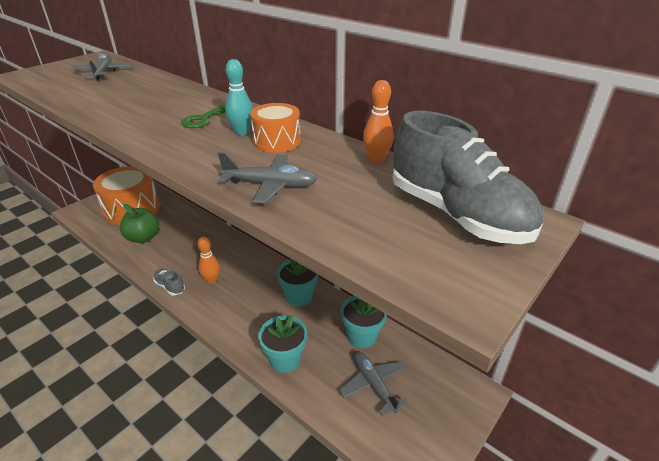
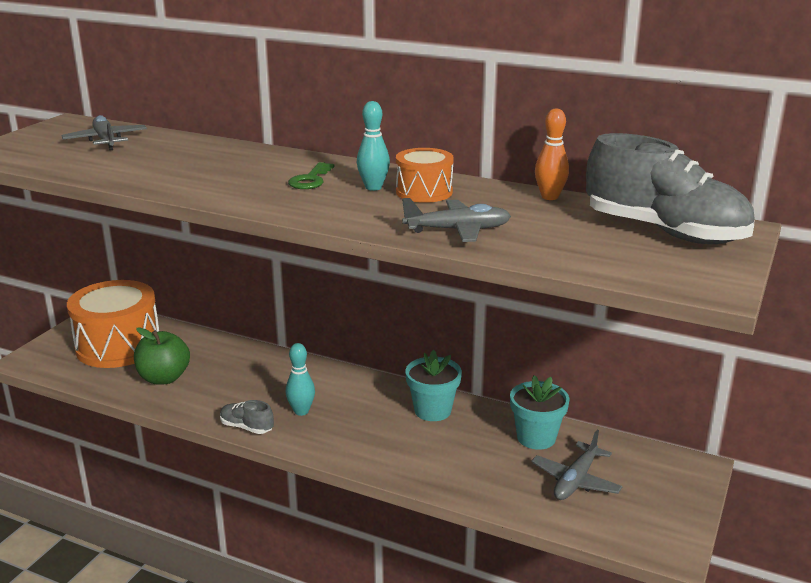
camera: 15 degrees left, 10 degrees down
orange bowling pin [197,237,220,284] -> turquoise bowling pin [286,343,315,416]
turquoise flower pot [258,315,307,373] -> none
grey plane [339,352,408,416] -> grey plane turned 105 degrees counterclockwise [532,430,623,500]

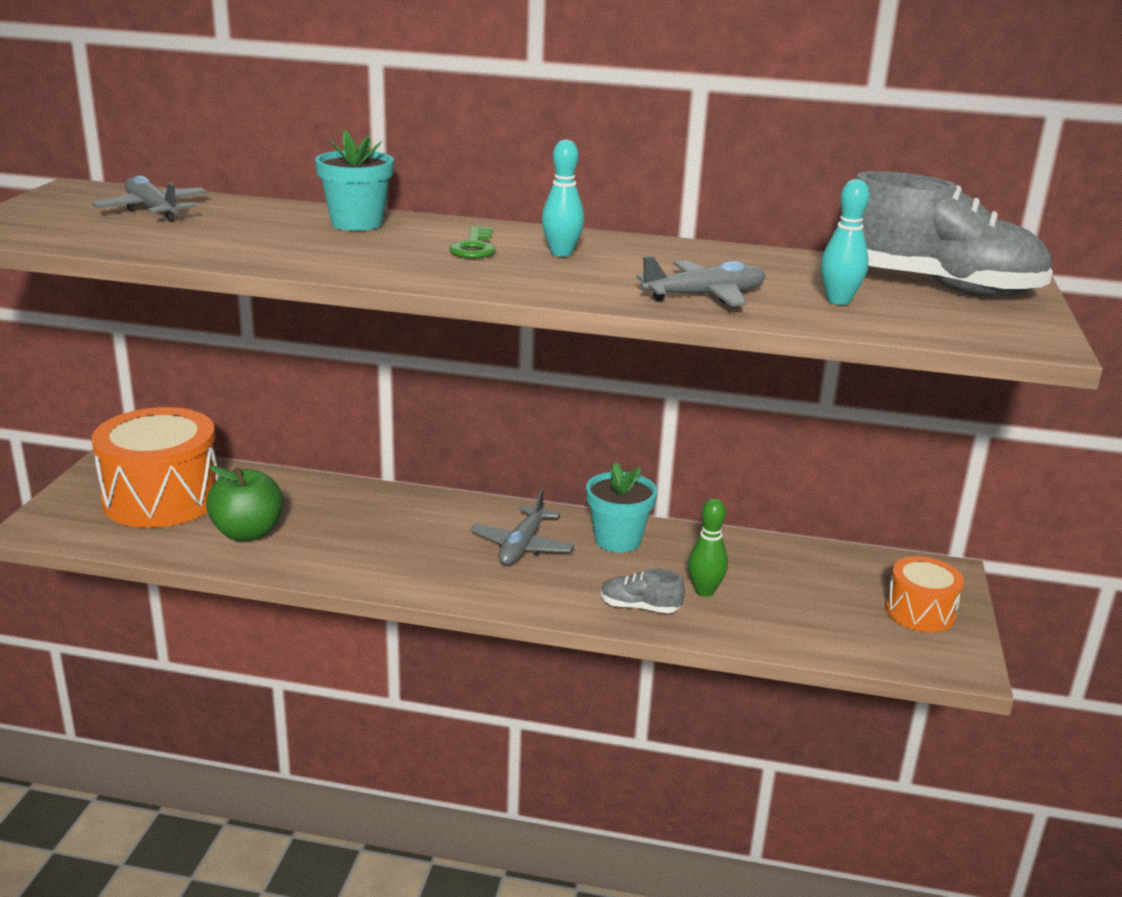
camera: 15 degrees left, 0 degrees up
grey shoe [220,400,274,434] -> grey shoe moved to [600,569,685,613]
turquoise bowling pin [286,343,315,416] -> turquoise bowling pin moved to [821,179,869,305]
orange drum [396,148,454,203] -> orange drum moved to [885,556,964,632]
turquoise flower pot [510,375,570,450] -> turquoise flower pot moved to [315,130,394,231]
grey plane [532,430,623,500] -> grey plane moved to [470,489,575,565]
orange bowling pin [535,109,569,200] -> none
none -> green bowling pin [688,498,728,597]

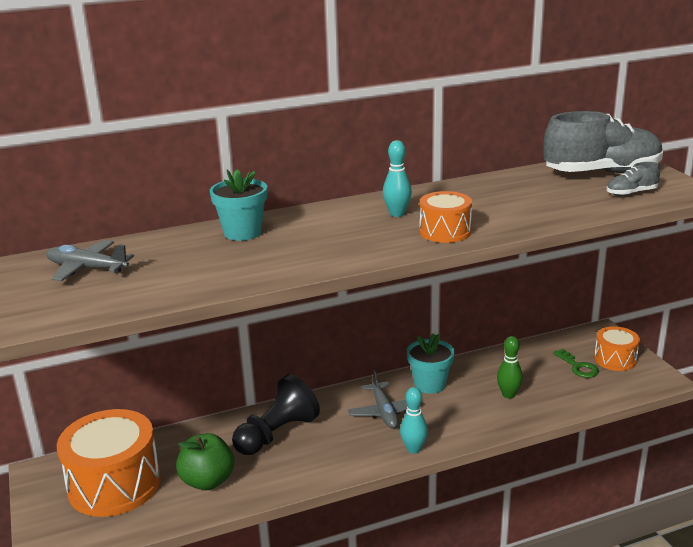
camera: 30 degrees left, 0 degrees up
green key [449,226,495,258] -> green key moved to [553,349,599,378]
grey shoe [600,569,685,613] -> grey shoe moved to [606,162,660,196]
grey plane [636,256,766,306] -> none
turquoise bowling pin [821,179,869,305] -> turquoise bowling pin moved to [400,387,428,454]
none -> black pawn [232,375,320,455]
none -> orange drum [419,191,472,243]

